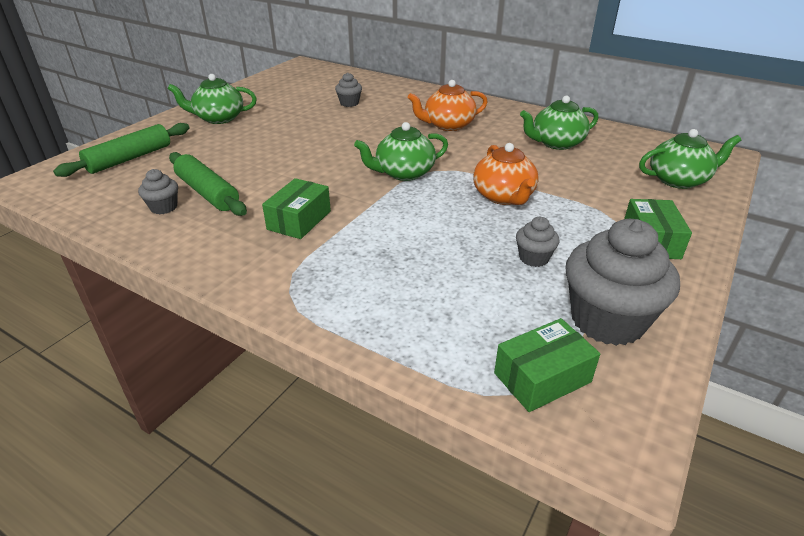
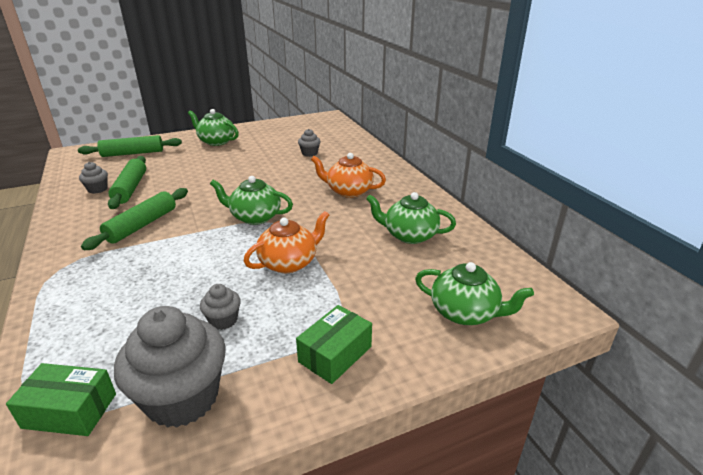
camera: 35 degrees right, 5 degrees down
green box [262,178,331,239] -> green rolling pin [81,188,188,250]
orange teapot [473,143,539,205] -> orange teapot turned 150 degrees counterclockwise [244,211,329,273]

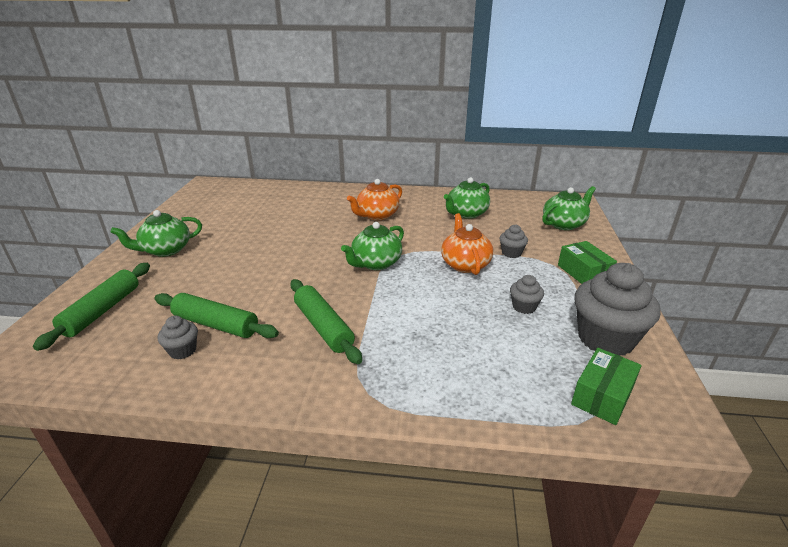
camera: 60 degrees left, 0 degrees up
grey cupcake [298,129,320,157] -> grey cupcake moved to [499,224,528,258]

